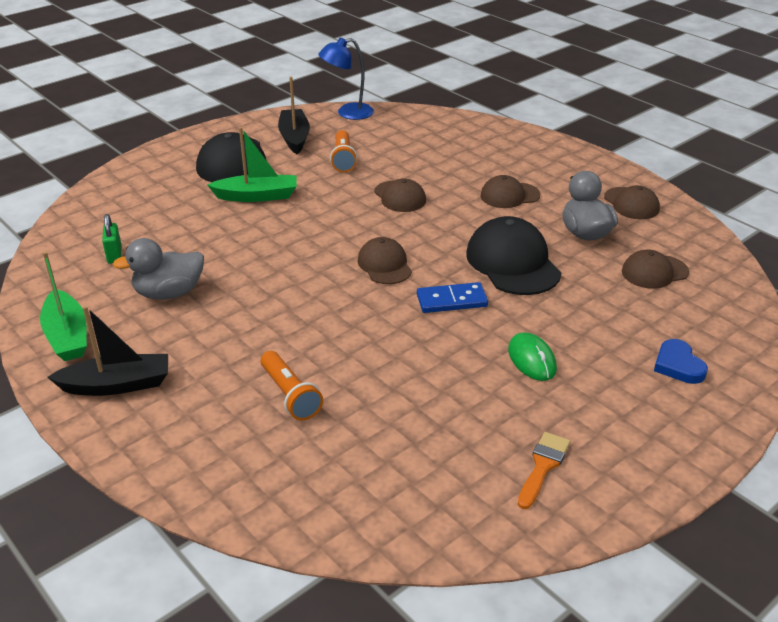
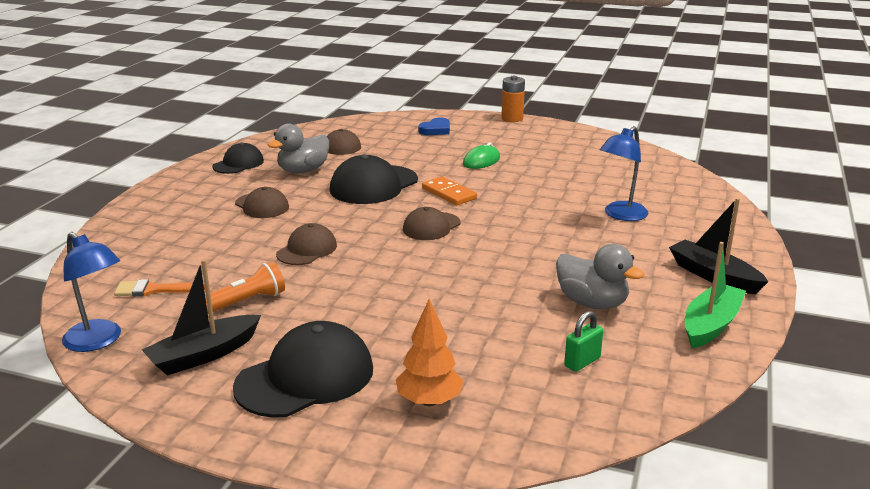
camera: 120 degrees left, 10 degrees down
green boat [207,127,297,202] -> none
orange flashlight [261,351,323,421] -> blue lamp [600,126,648,221]
blue domino [417,282,488,313] -> orange domino [422,176,477,205]
orange brush [518,432,570,509] -> orange brush moved to [114,279,205,297]
brown cap [604,185,660,219] -> black cap [212,143,264,174]
none -> orange tree [396,299,464,406]
none -> orange battery [501,76,525,122]

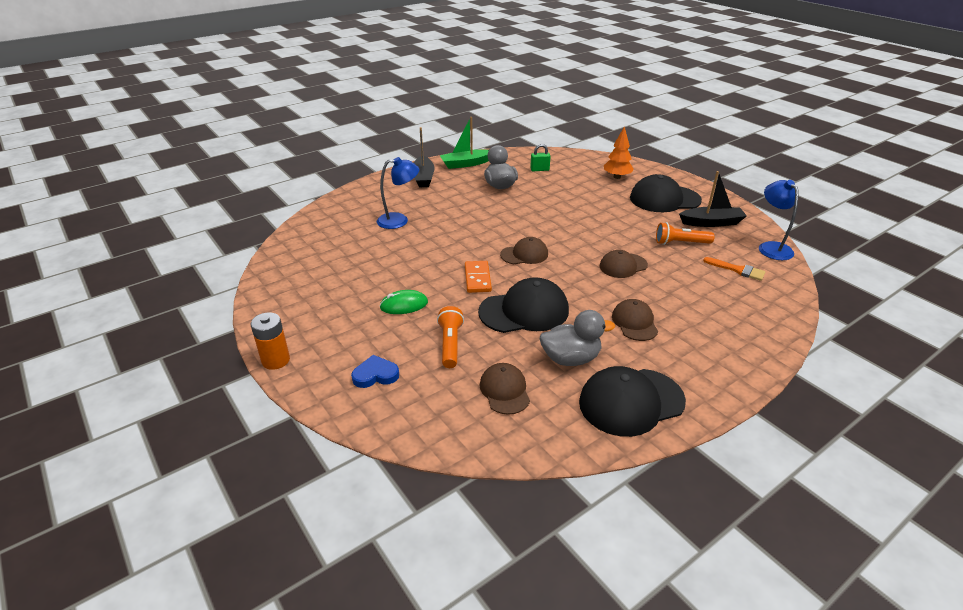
camera: 145 degrees left, 10 degrees up
black cap [212,143,264,174] -> black cap [579,366,686,437], size x1.66
none -> orange flashlight [437,306,464,368]

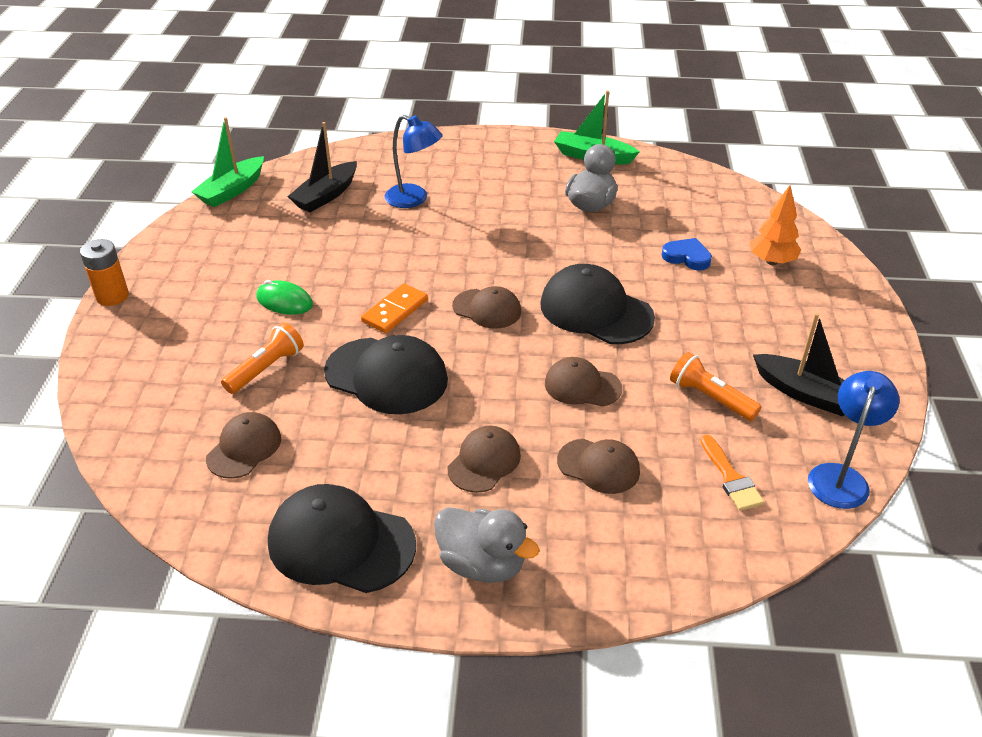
camera: 40 degrees right, 5 degrees up
blue heart [351,355,399,388] -> blue heart moved to [662,238,712,271]
black boat [414,127,434,187] -> black boat moved to [288,122,357,212]
green padlock [530,144,551,171] -> none
grey duck [540,310,615,366] -> grey duck moved to [434,507,540,583]
black cap [630,174,702,212] -> black cap moved to [540,264,655,344]
none -> green boat [191,117,264,207]
none -> brown cap [557,439,640,494]

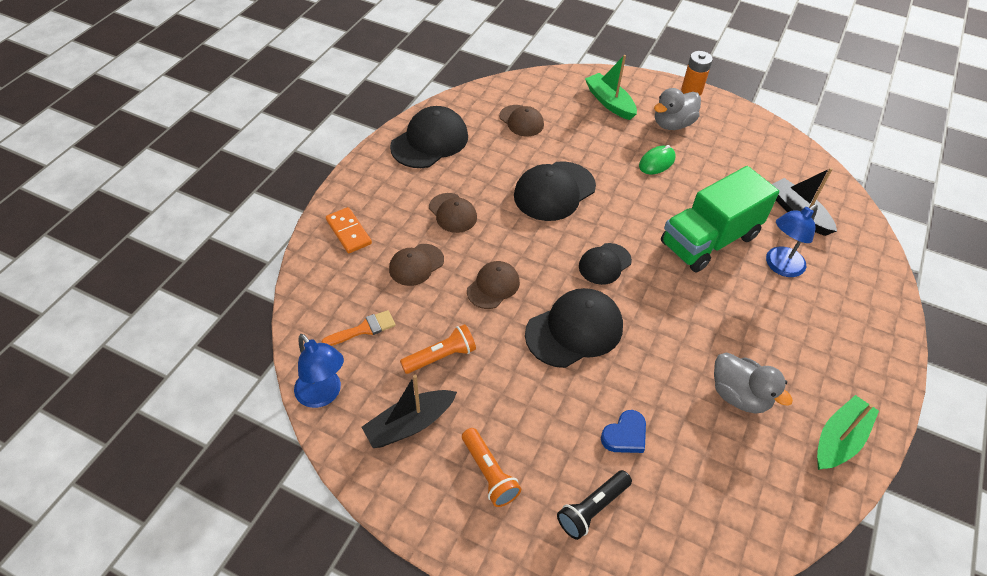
camera: 110 degrees right, 10 degrees up
green boat [191,117,264,207] -> green boat moved to [585,55,637,120]
orange flashlight [221,322,304,394] -> orange flashlight moved to [462,428,521,507]
orange domino [361,283,428,333] -> orange domino moved to [326,207,372,253]
grey duck [434,507,540,583] -> grey duck moved to [654,88,701,130]
brown cap [452,286,521,329] -> black cap [579,243,632,285]
orange brush [700,435,764,511] -> orange brush turned 150 degrees clockwise [321,310,396,346]
orange tree [750,185,801,265] -> black flashlight [557,470,632,540]
none -> green truck [661,166,779,272]

